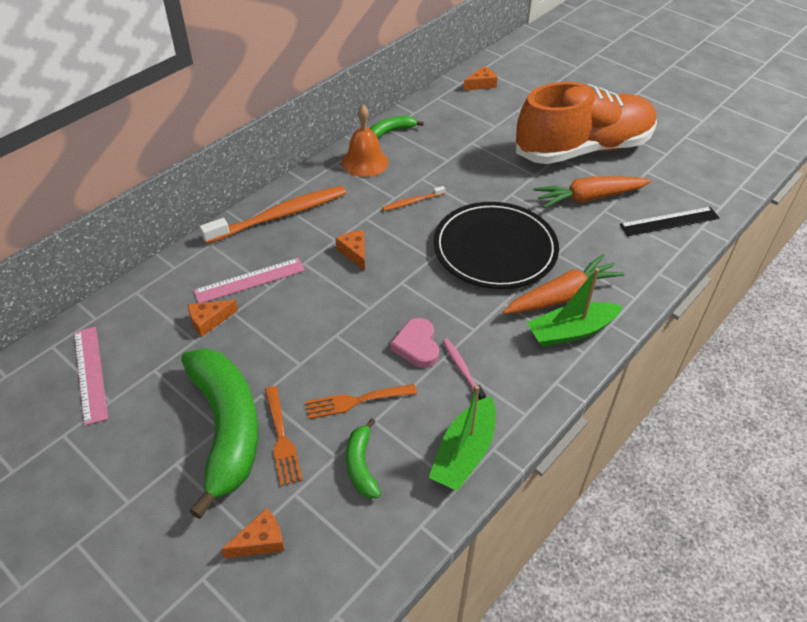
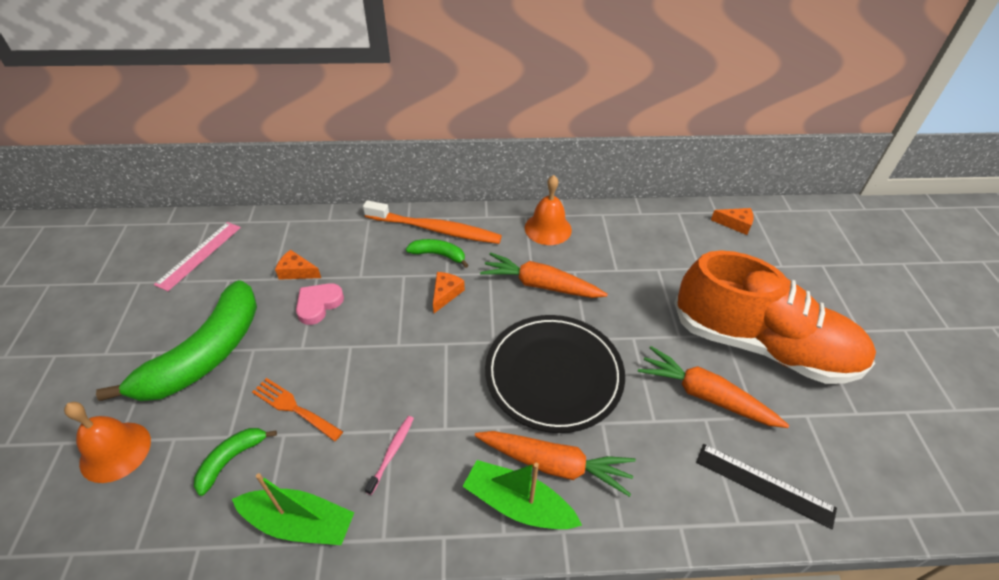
camera: 45 degrees right, 0 degrees up
pink ruler [193,258,305,303] -> none
orange cheese [221,508,284,558] -> orange bell [64,402,151,483]
orange fork [265,386,303,486] -> none
green banana [370,116,424,139] -> green banana moved to [406,239,468,268]
orange toothbrush [382,186,445,211] -> orange carrot [480,252,608,298]
pink heart [390,318,439,368] -> pink heart moved to [296,283,344,325]
green boat [429,385,496,491] -> green boat turned 150 degrees counterclockwise [232,473,354,545]

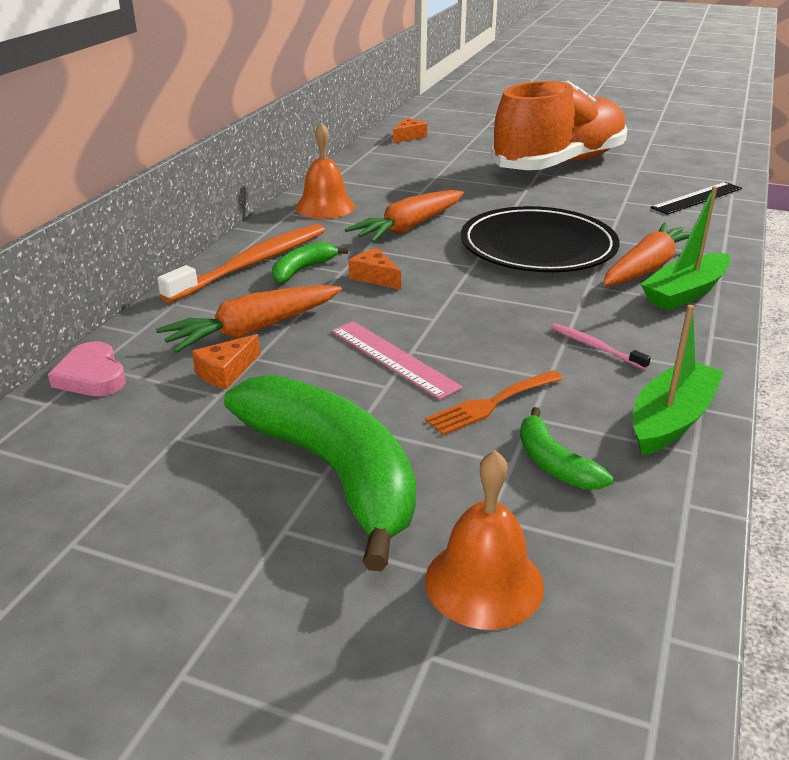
camera: 65 degrees left, 15 degrees down
pink ruler [154,222,241,291] -> pink ruler moved to [331,321,463,400]
pink heart [296,283,344,325] -> pink heart moved to [48,341,126,396]
orange carrot [638,346,789,428] -> orange carrot moved to [156,285,342,353]

